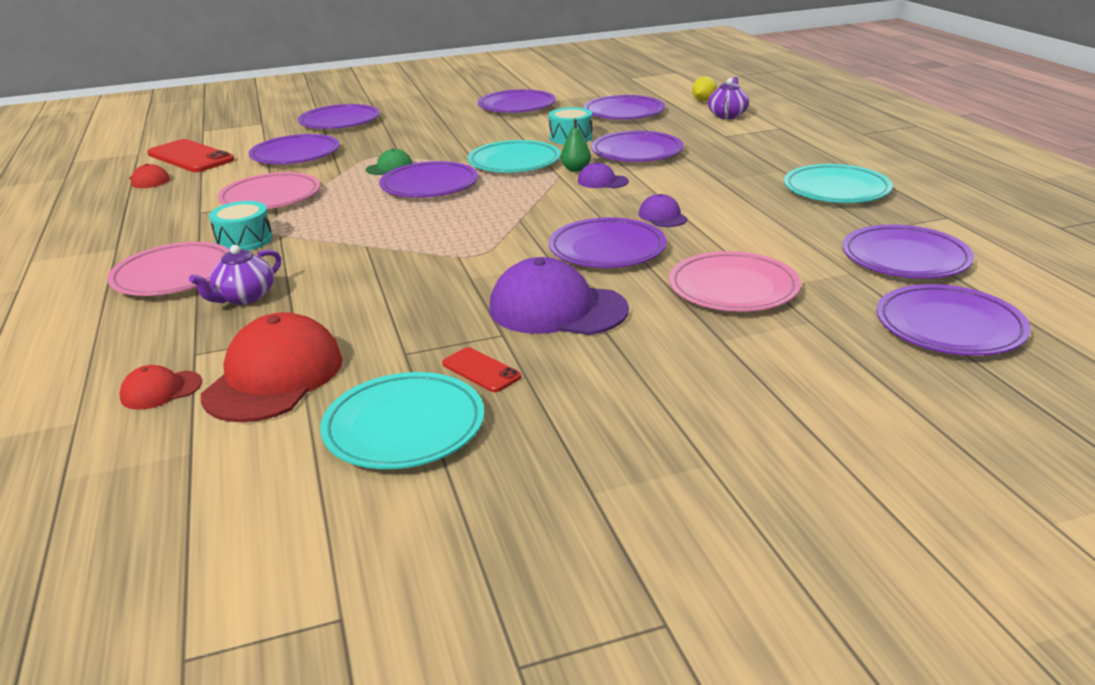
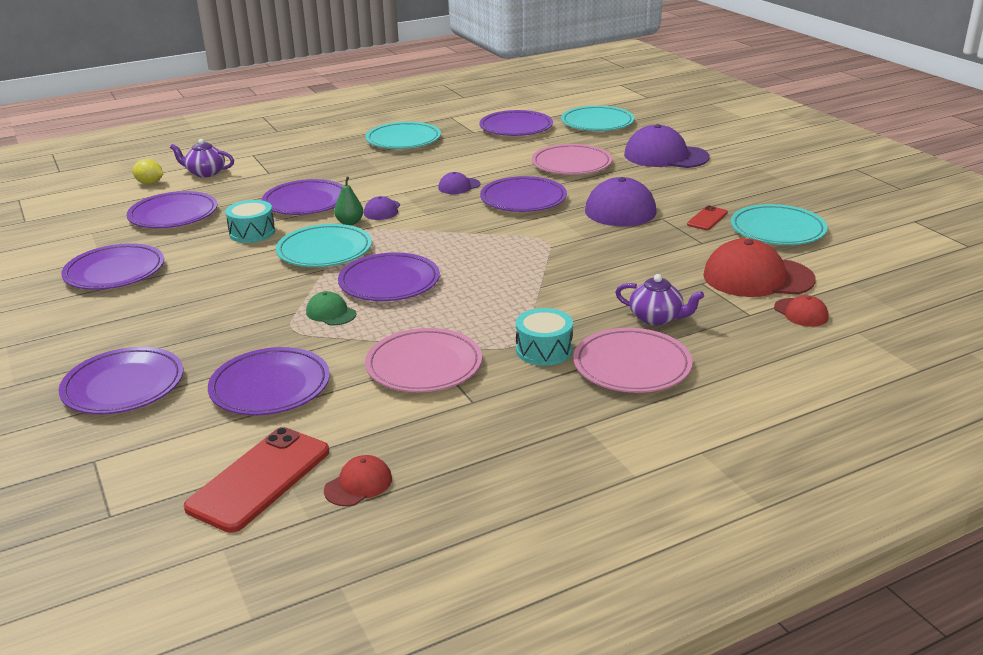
camera: 100 degrees left, 0 degrees up
purple plate [876,284,1031,356] -> turquoise plate [561,106,635,131]
none -> purple cap [624,124,710,168]

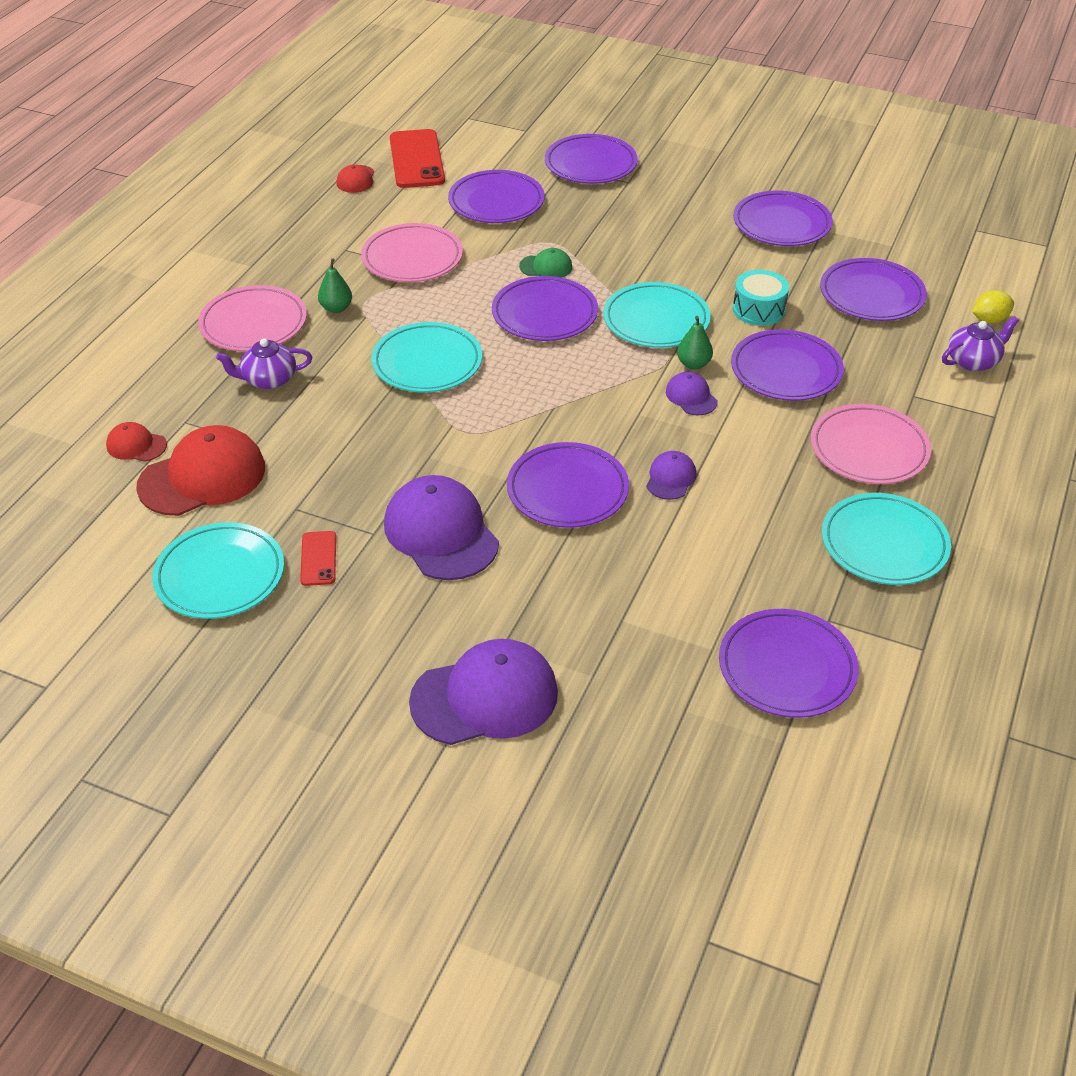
camera: 140 degrees right, 15 degrees up
turquoise drum [516,308,573,366] -> green pear [318,258,352,313]
pink plate [532,144,612,175] -> pink plate moved to [811,404,931,484]
turquoise plate [561,106,635,131] -> turquoise plate moved to [371,322,482,392]

